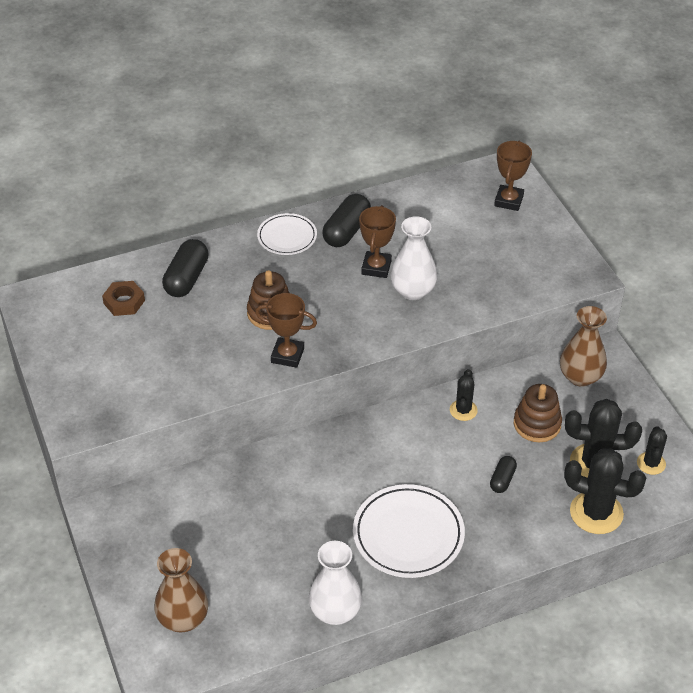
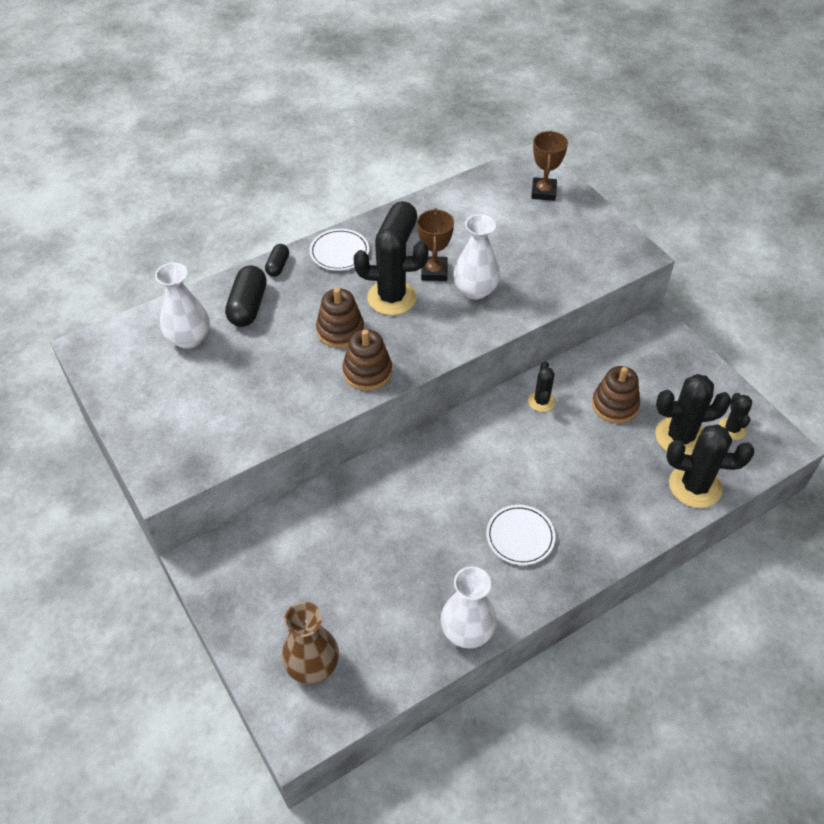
camera: 10 degrees left, 5 degrees up
brown nut [102,281,145,316] -> white vase [155,262,210,349]
brown trophy [255,293,317,368] -> brown stacking toy [343,329,392,391]
white plate [353,484,465,578] -> white plate [486,505,555,565], size x0.61
black capsule [490,456,517,493] -> black capsule moved to [265,244,289,277]
brown vase [560,306,607,387] -> none
none -> black cactus [354,228,428,315]

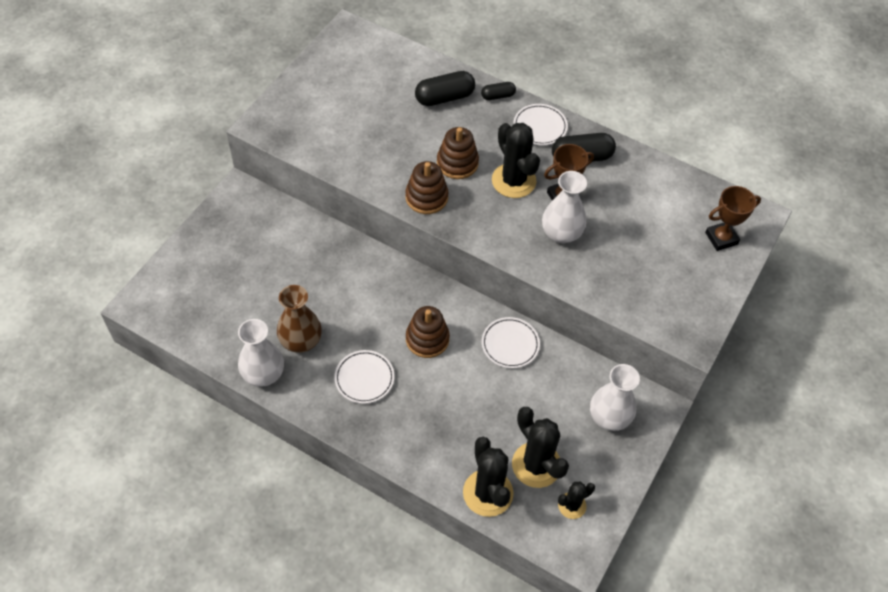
camera: 60 degrees right, 5 degrees up
white vase [155,262,210,349] -> white vase moved to [590,364,640,431]
brown vase [281,602,339,684] -> brown vase moved to [277,285,322,353]
black cactus [528,361,556,412] -> white plate [482,317,540,368]
brown stacking toy [592,366,640,423] -> brown stacking toy moved to [406,306,450,358]

